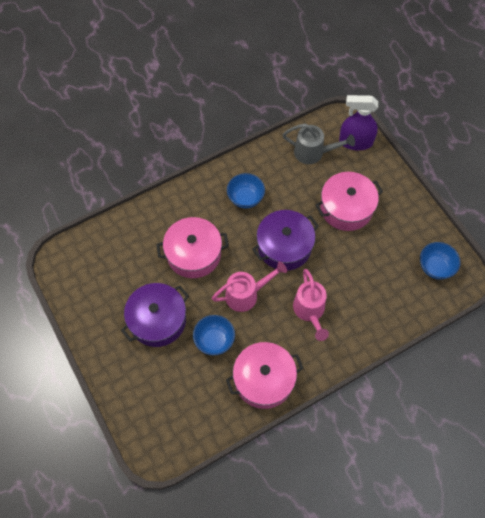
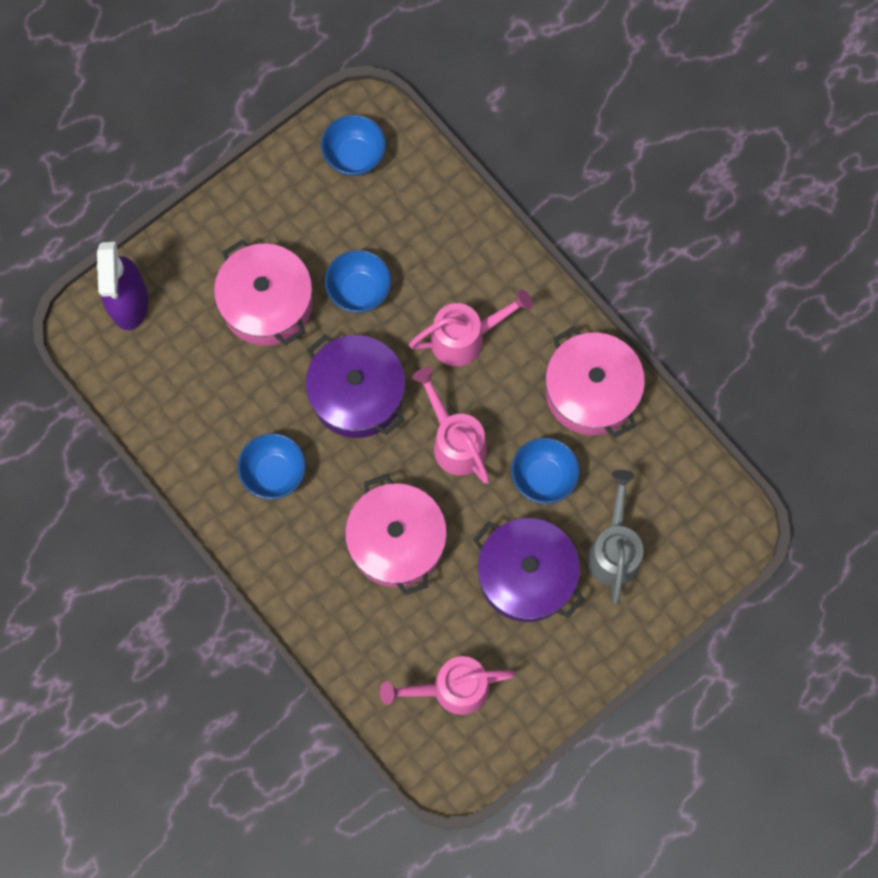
camera: 100 degrees left, 10 degrees up
grey watering can [283,124,355,164] -> grey watering can moved to [587,470,644,605]
none -> blue bowl [325,250,391,313]
none -> pink watering can [380,656,515,715]

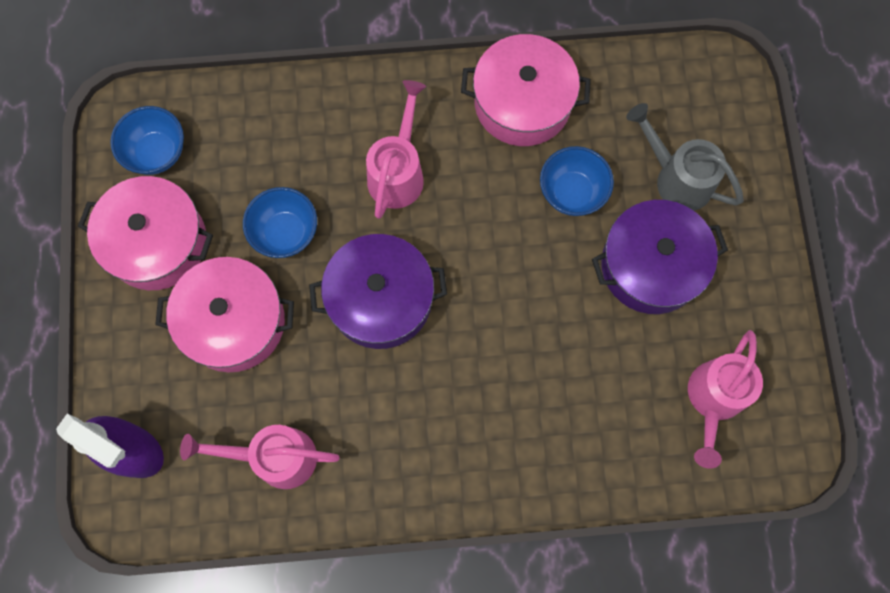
camera: 55 degrees left, 0 degrees up
blue bowl [237,433,306,500] -> none
pink pot [345,474,447,595] -> pink pot moved to [78,176,213,290]
pink watering can [412,367,490,484] -> pink watering can moved to [180,425,340,489]

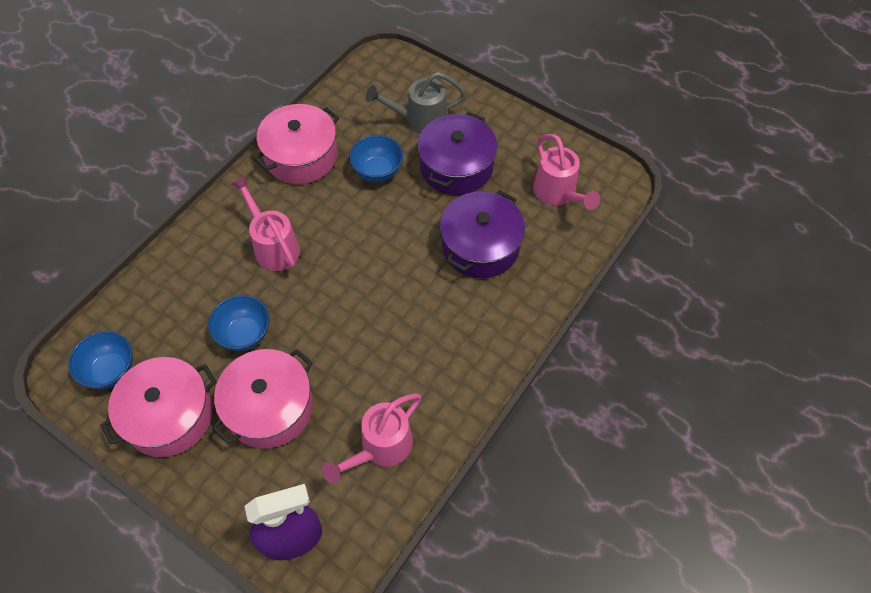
camera: 50 degrees left, 15 degrees down
purple pot [309,234,447,349] -> purple pot moved to [440,190,525,278]

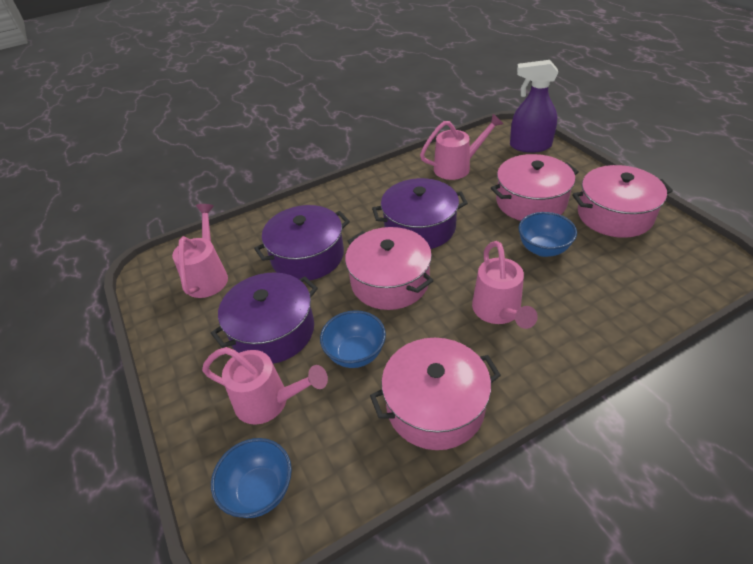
camera: 150 degrees left, 15 degrees down
blue bowl [68,331,133,389] -> blue bowl moved to [211,438,292,518]
grey watering can [365,72,466,134] -> pink watering can [202,347,328,425]
none -> pink pot [345,227,433,310]
none -> purple pot [372,178,468,249]

